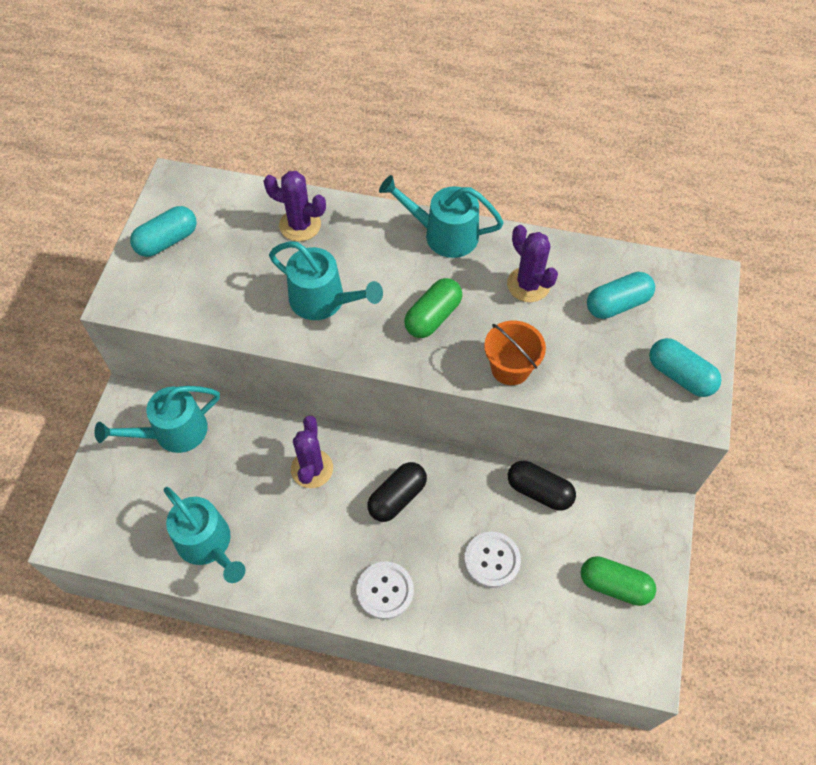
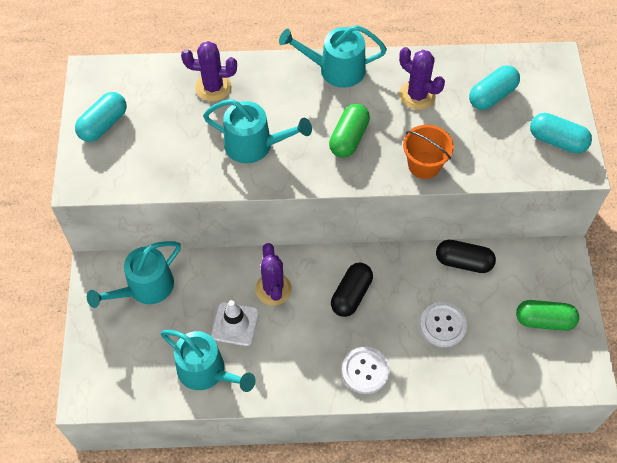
camera: 15 degrees left, 0 degrees up
none -> white traffic cone [211,300,259,346]

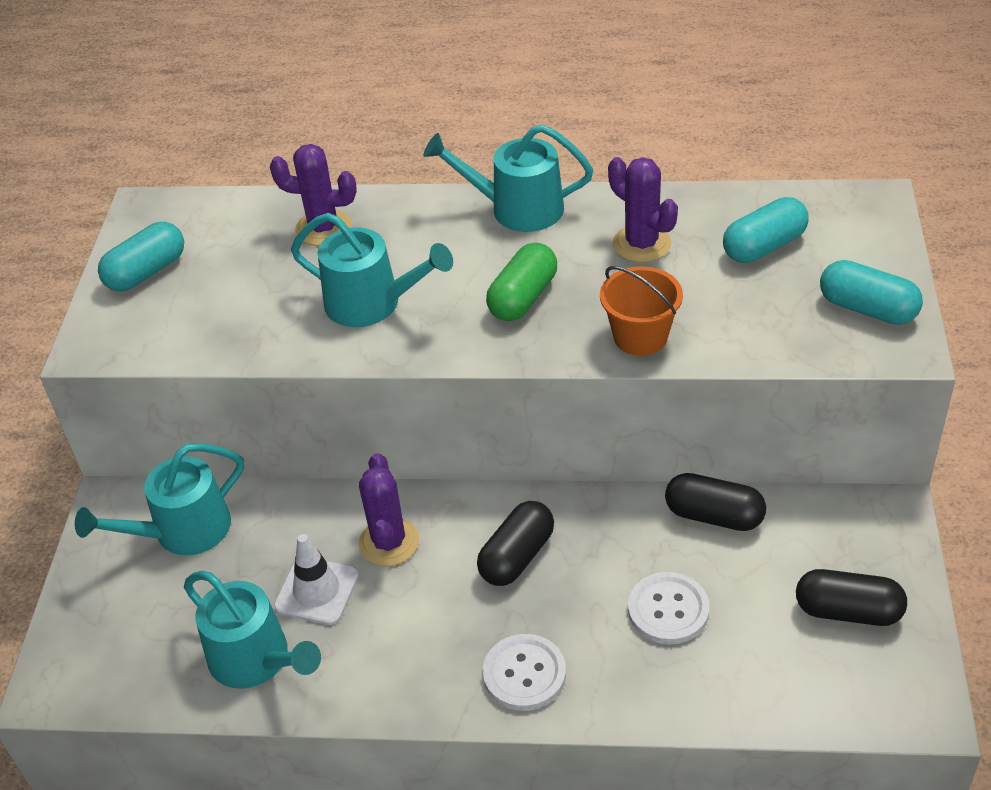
camera: 10 degrees right, 15 degrees down
green capsule [516,300,579,331] -> black capsule [796,569,907,626]

